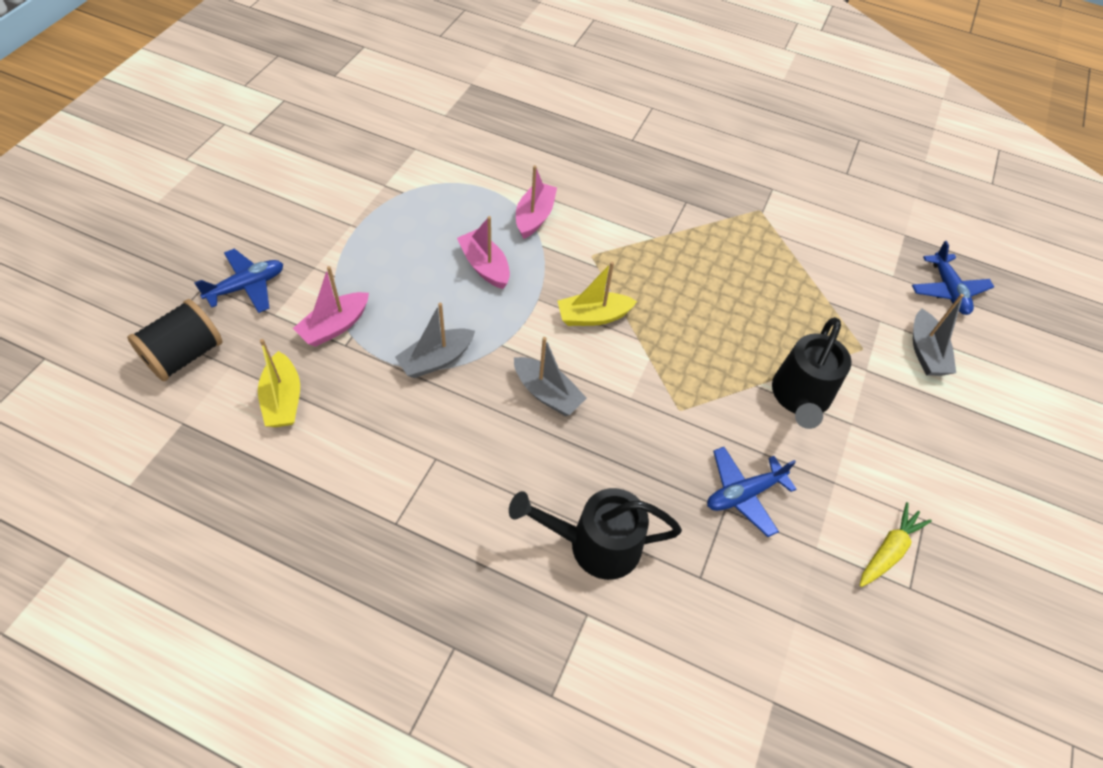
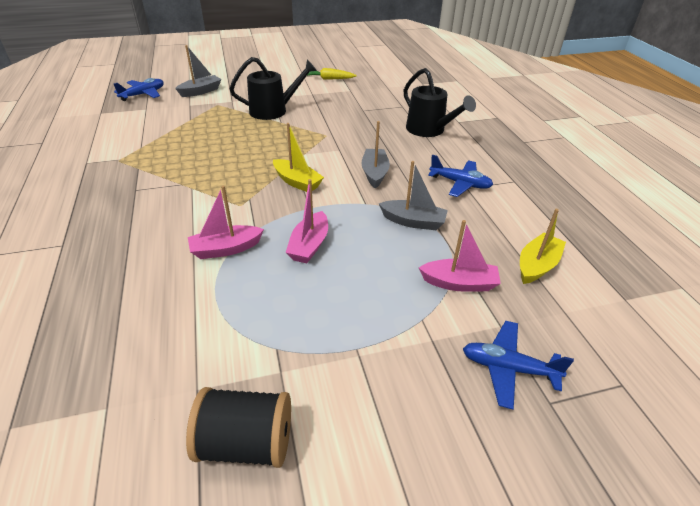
camera: 125 degrees left, 15 degrees down
black spool [127,299,223,381] -> black spool moved to [186,387,291,468]
blue plane [707,447,796,537] -> blue plane moved to [428,155,493,197]

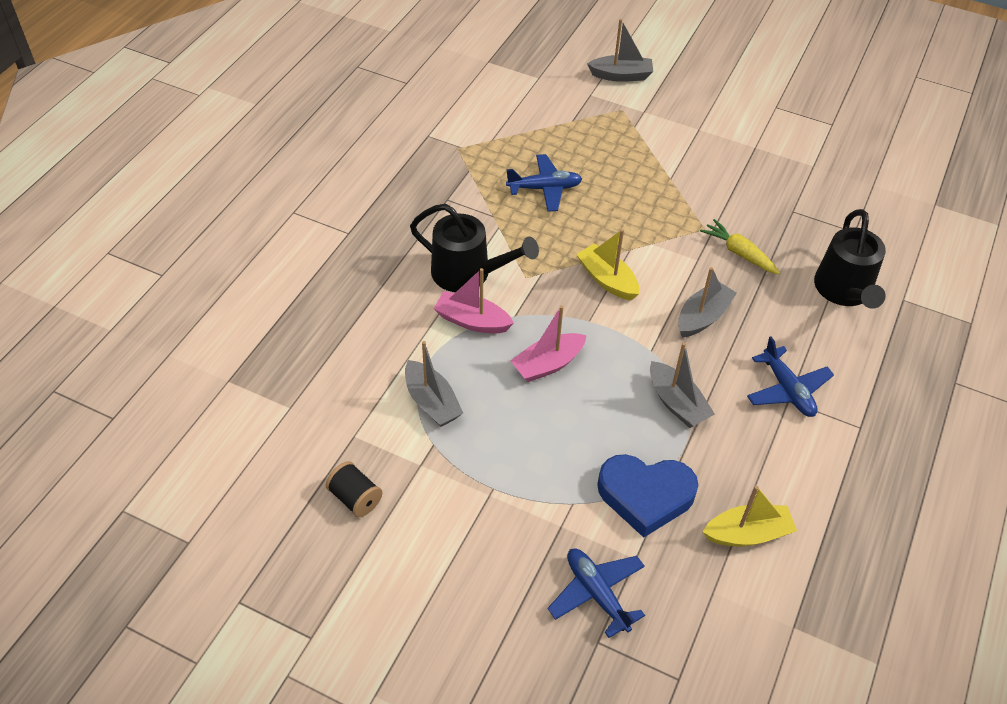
camera: 40 degrees right, 10 degrees up
blue plane [114,78,164,101] -> blue plane moved to [506,154,582,212]
black spool [186,387,291,468] -> black spool [326,461,382,517], size x0.63
black watering can [230,57,317,120] -> black watering can moved to [410,204,539,292]
yellow boat [273,123,324,192] -> yellow boat turned 150 degrees clockwise [576,229,639,301]
yellow carrot [307,68,357,80] -> yellow carrot moved to [700,219,780,274]
pink boat [419,220,501,292] -> blue heart [597,454,698,538]
none -> grey boat [405,341,463,427]

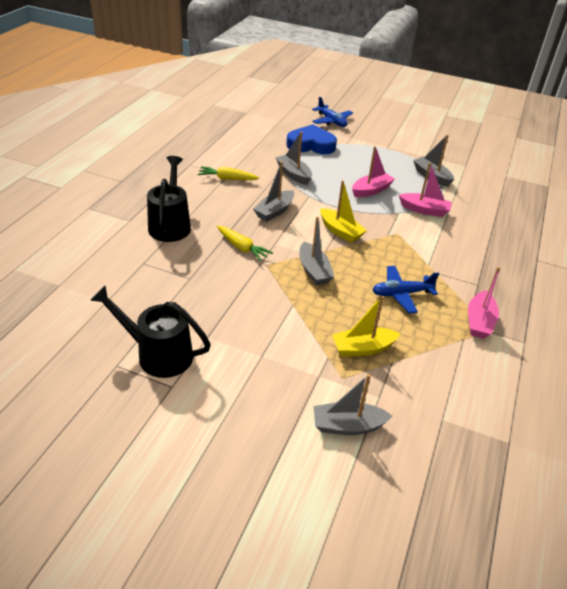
camera: 175 degrees right, 10 degrees down
black spool [326,461,382,517] -> none
black watering can [410,204,539,292] -> black watering can moved to [90,286,211,378]
yellow boat [702,486,797,547] -> yellow boat moved to [332,296,401,357]
blue plane [747,336,834,417] -> yellow carrot [198,166,259,180]
none -> grey boat [299,217,334,285]
none -> pink boat [468,267,500,339]

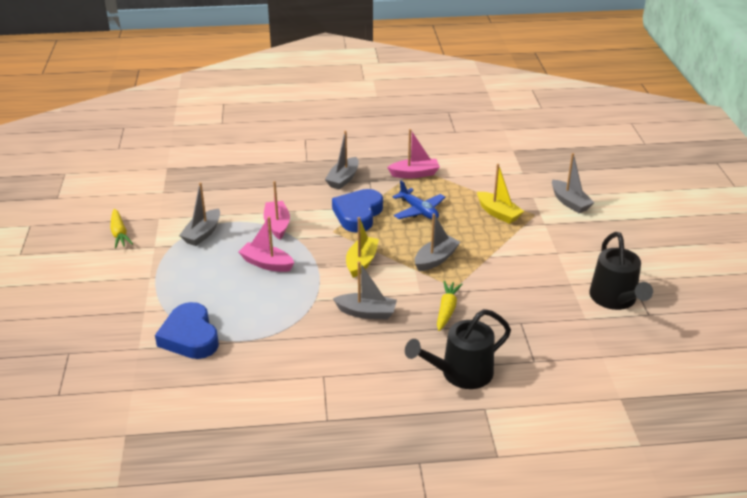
camera: 115 degrees left, 5 degrees down
yellow carrot [198,166,259,180] -> yellow carrot moved to [110,209,133,248]
grey boat [276,131,312,185] -> grey boat moved to [325,131,359,189]
blue plane [312,97,353,127] -> none
none -> blue heart [332,189,383,233]

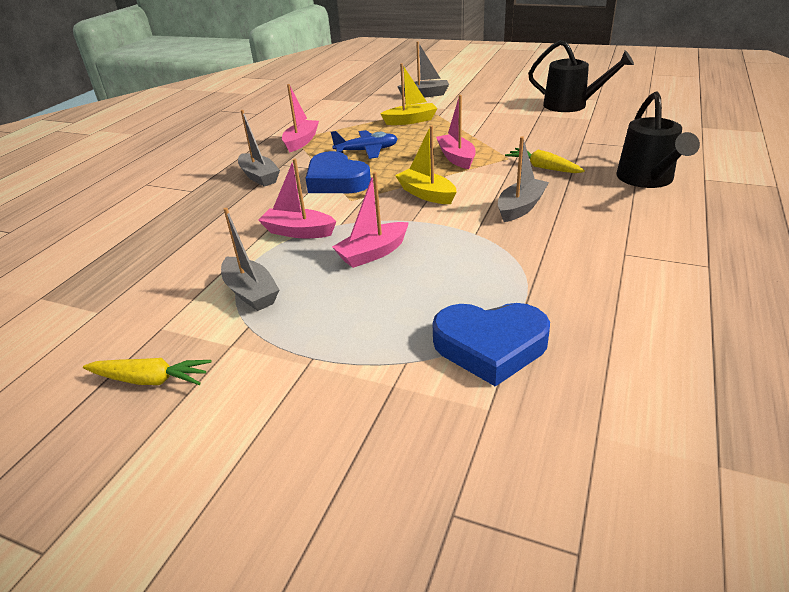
camera: 60 degrees left, 0 degrees up
grey boat [415,213,460,271] -> pink boat [436,95,476,169]

